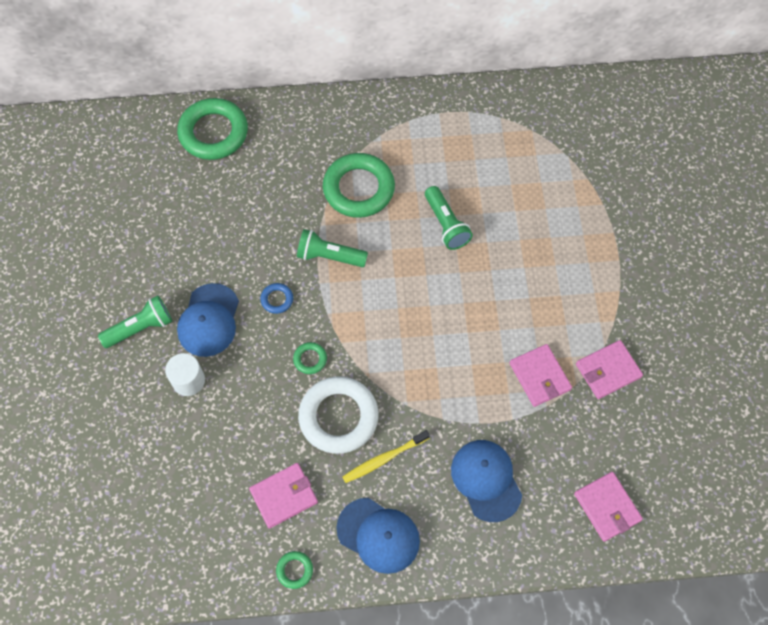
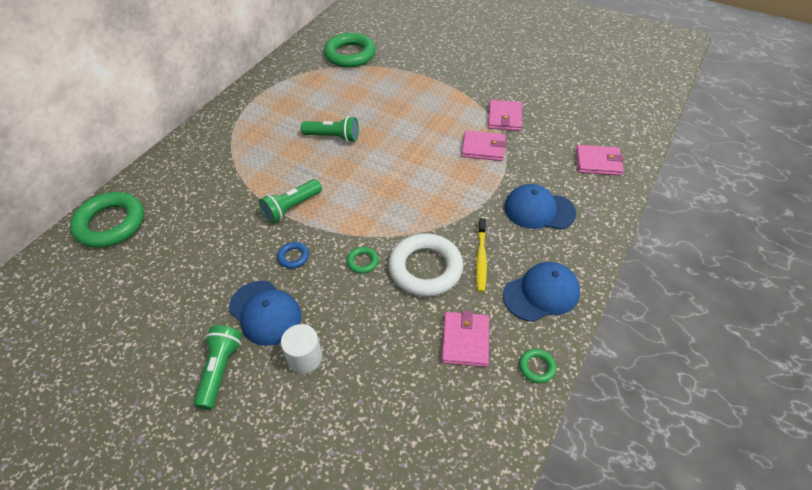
camera: 55 degrees left, 15 degrees down
green ring [323,153,395,218] -> green ring moved to [324,33,376,68]

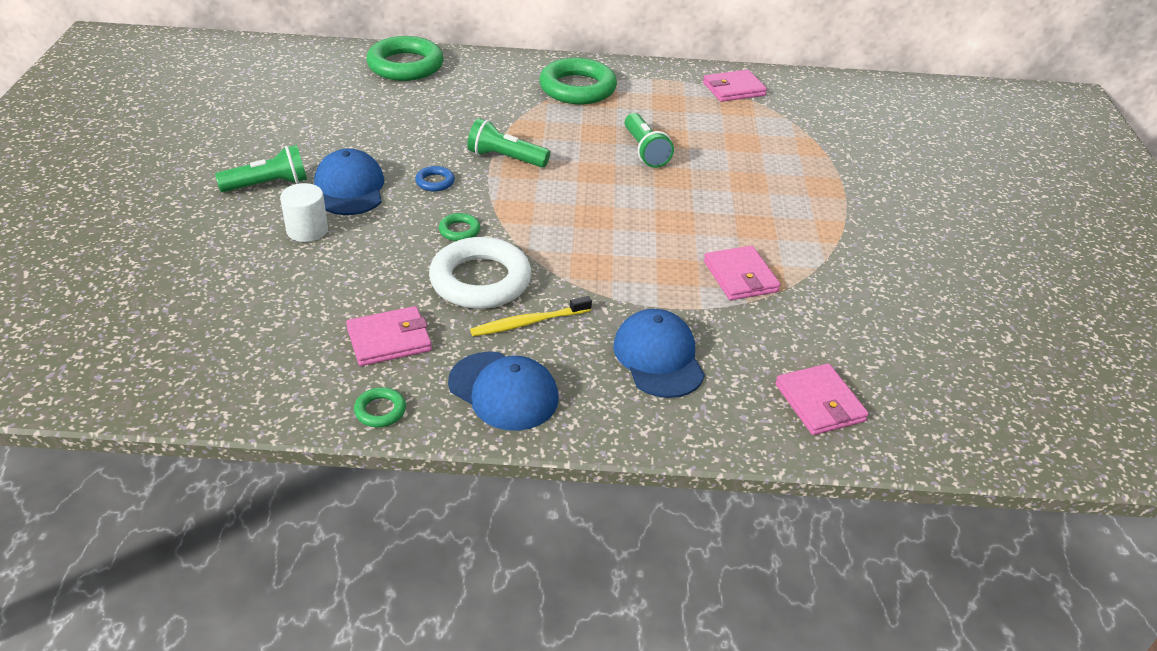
camera: 60 degrees right, 10 degrees down
blue cap [229,281,302,346] -> blue cap turned 150 degrees clockwise [314,149,384,215]
green ring [324,33,376,68] -> green ring moved to [539,58,617,104]
pink wallet [488,100,522,131] -> pink wallet moved to [703,70,767,102]

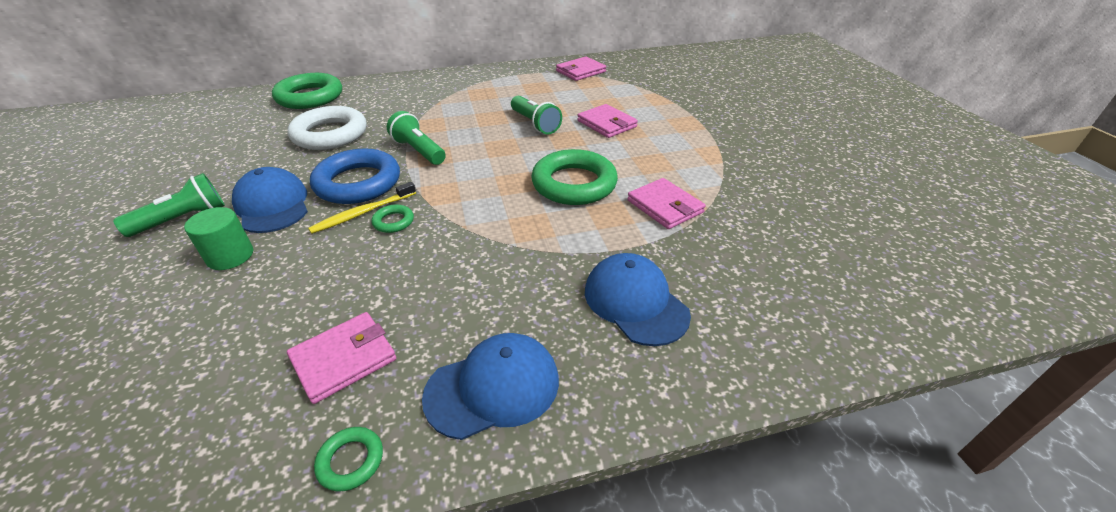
camera: 15 degrees left, 0 degrees up
white cylinder [280,183,328,242] -> green cylinder [184,207,253,270]
blue ring [415,166,455,192] -> blue ring [310,149,400,204], size x2.30
white ring [429,237,532,309] -> white ring moved to [287,106,367,150]
blue cap [448,351,559,431] -> blue cap turned 45 degrees counterclockwise [422,333,559,440]
green flashlight [467,118,550,168] -> green flashlight turned 45 degrees clockwise [387,111,446,165]
yellow toothbrush [470,296,592,336] -> yellow toothbrush moved to [308,182,416,234]
green ring [539,58,617,104] -> green ring moved to [531,149,618,205]
pink wallet [775,363,869,435] -> pink wallet moved to [577,104,638,138]

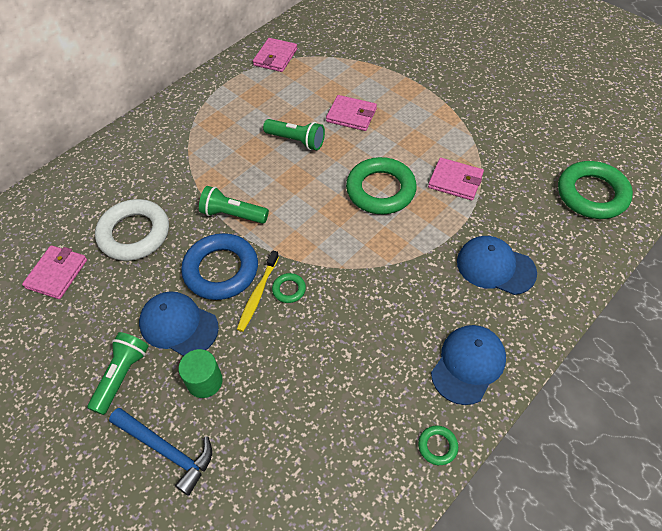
camera: 30 degrees left, 15 degrees up
green ring [272,73,342,109] -> green ring moved to [558,161,633,219]
pink wallet [287,312,396,404] -> pink wallet moved to [22,245,87,299]
none -> blue hammer [109,408,212,496]

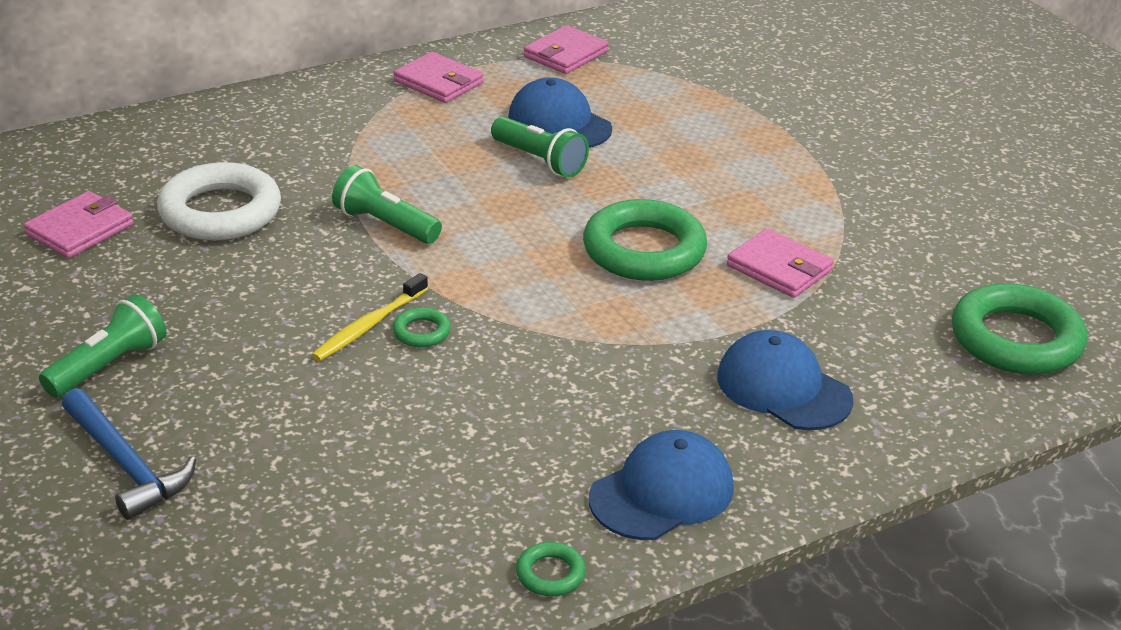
camera: 15 degrees right, 20 degrees down
blue cap [139,291,219,356] -> blue cap moved to [508,77,612,148]
green cylinder [178,349,223,398] -> none
blue ring [181,233,258,300] -> none
pink wallet [326,95,377,131] -> pink wallet moved to [394,52,484,103]

